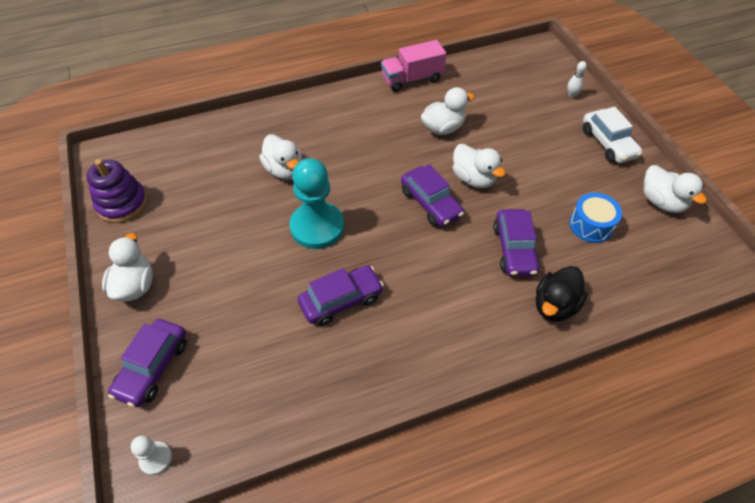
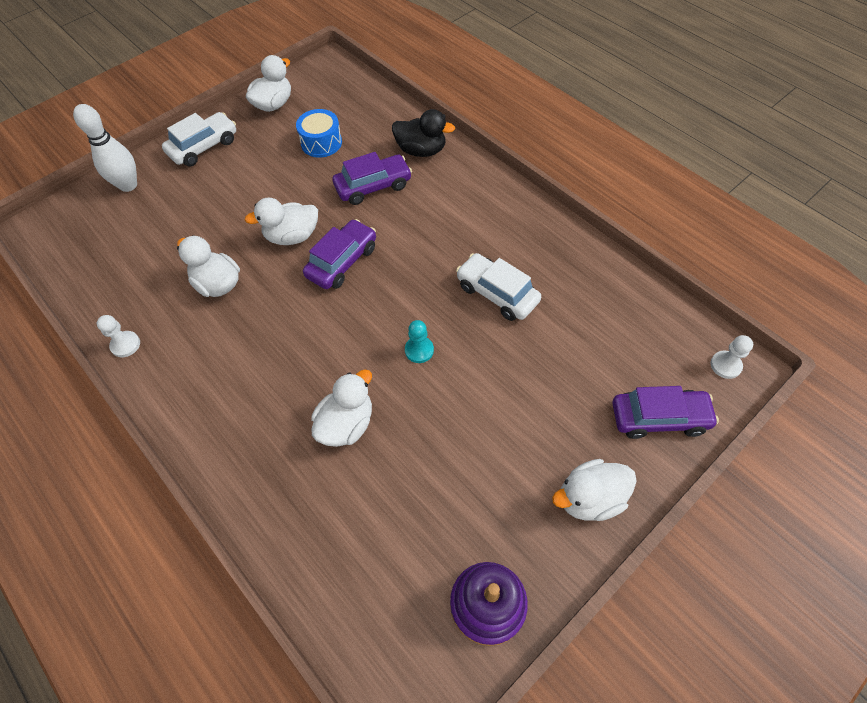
camera: 110 degrees left, 5 degrees up
turquoise pawn [290,158,344,249] -> turquoise pawn [405,320,434,363], size x0.45
purple car [297,265,384,326] -> white car [456,253,541,321]
pink truck [381,40,447,92] -> white pawn [97,315,140,357]
white duck [453,144,506,188] -> white duck turned 135 degrees counterclockwise [245,198,318,245]
white bowling pin [567,61,587,98] -> white bowling pin [73,104,137,192], size x2.00

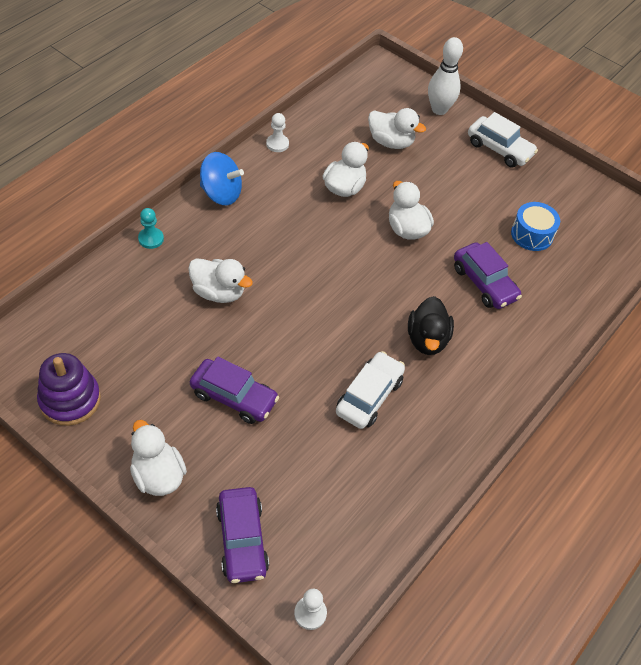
camera: 75 degrees right, 5 degrees down
white duck [246,55,291,112] -> white duck moved to [368,108,426,149]
purple car [303,219,376,289] -> purple car moved to [190,356,279,424]
black duck [392,109,455,157] -> black duck moved to [408,296,454,355]
turquoise pawn [405,320,434,363] -> turquoise pawn moved to [138,208,164,249]
none -> blue spinning top [200,152,244,205]

